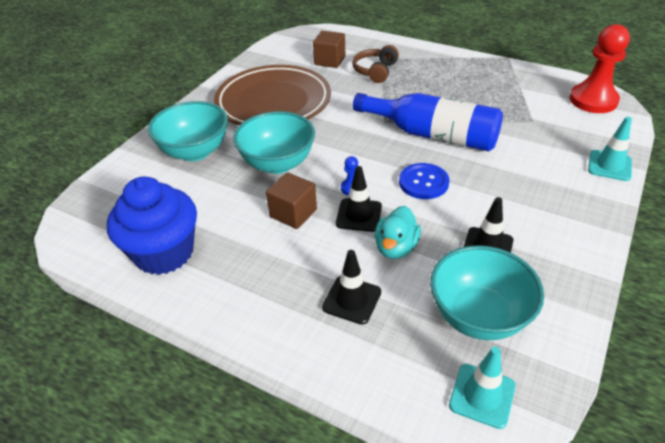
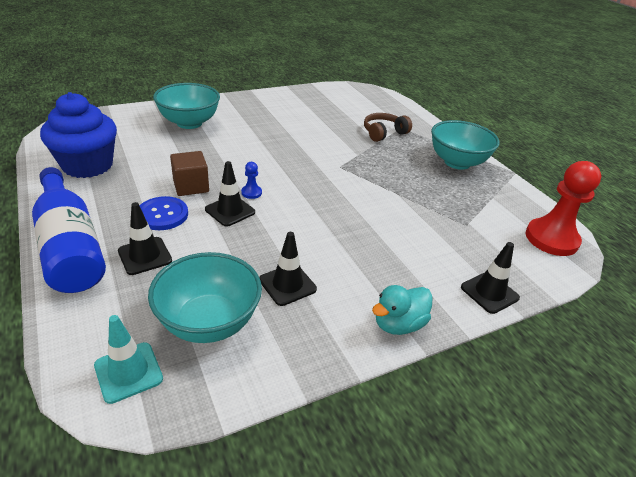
camera: 30 degrees right, 5 degrees down
brown plate [214,65,331,125] -> none
turquoise bowl [233,111,315,174] -> turquoise bowl moved to [431,120,500,170]
brown cube [313,31,345,68] -> none
blue bottle [353,93,503,151] -> blue bottle moved to [32,167,106,293]
turquoise duck [375,206,421,259] -> turquoise duck moved to [372,285,433,335]
blue button [399,163,449,199] -> blue button moved to [140,196,188,230]
turquoise traffic cone [588,117,632,181] -> black traffic cone [461,242,520,314]

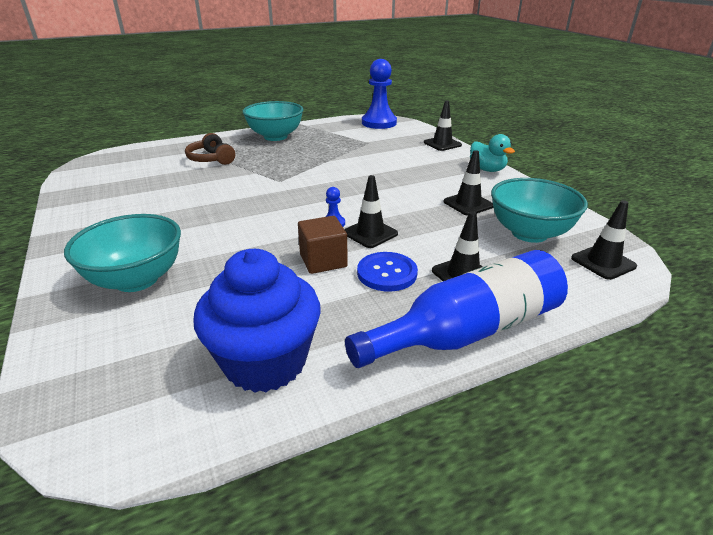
camera: 85 degrees left, 5 degrees down
turquoise traffic cone [94,315,163,404] -> black traffic cone [571,200,637,280]
red pawn [526,161,601,256] -> blue pawn [362,59,397,129]

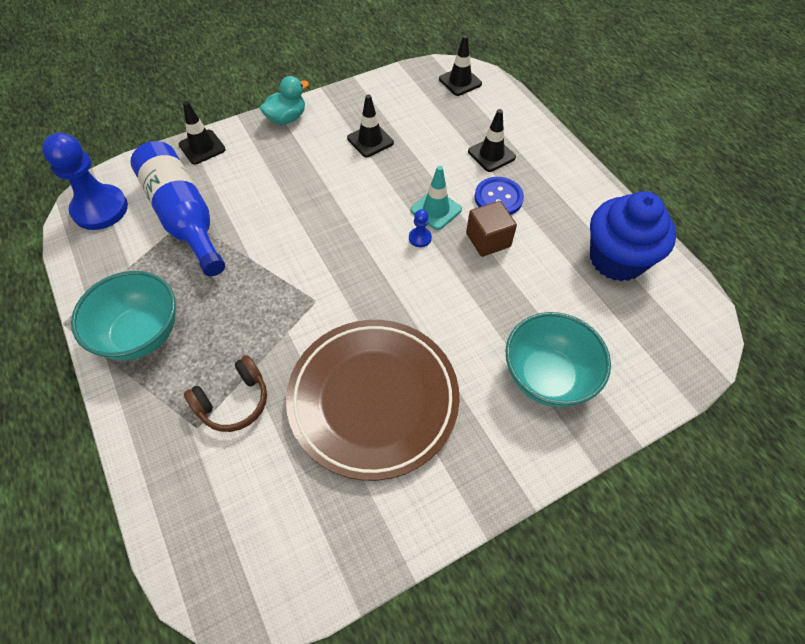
camera: 95 degrees left, 25 degrees up
black traffic cone [345,175,398,248] -> turquoise traffic cone [411,166,462,230]
blue bottle [345,250,568,368] -> blue bottle moved to [130,141,225,276]
turquoise bowl [491,178,588,243] -> none
none -> brown plate [286,320,460,481]

